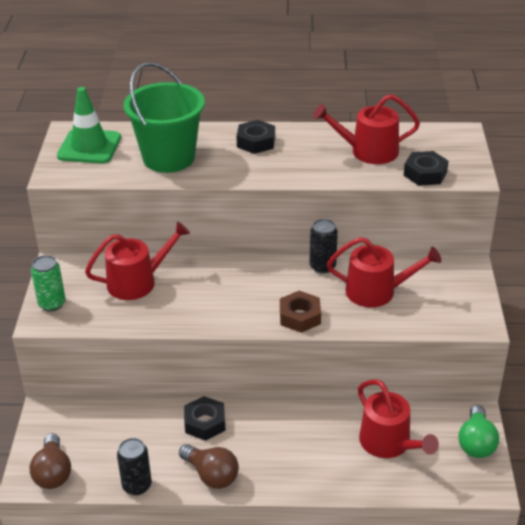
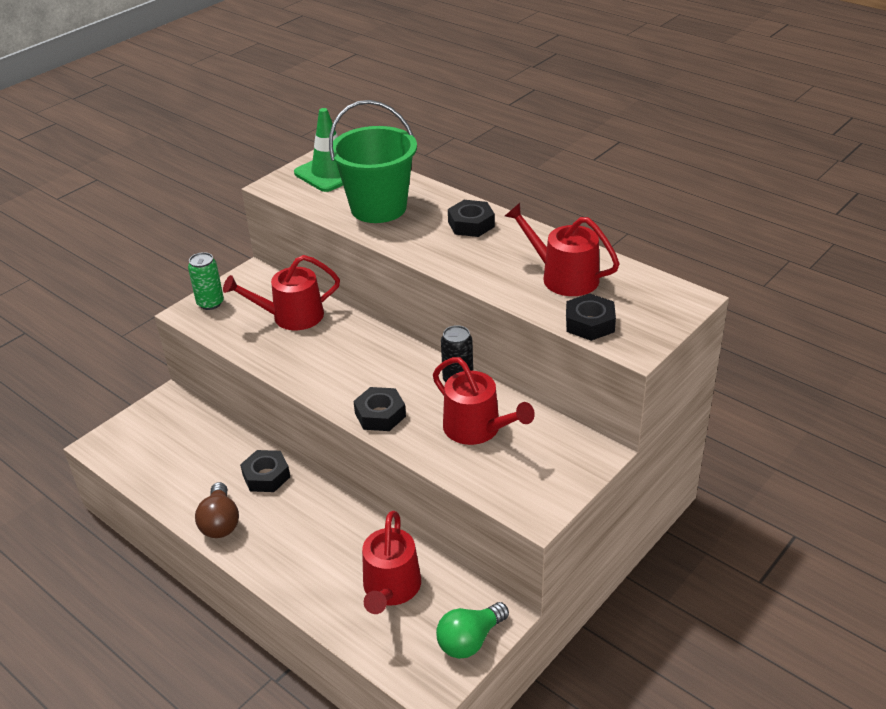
camera: 40 degrees right, 0 degrees up
brown light bulb [30,433,71,489] -> none
red watering can [85,221,190,300] -> red watering can turned 150 degrees clockwise [223,255,340,330]
black can [117,438,152,495] -> none
brown nut [280,291,321,333] -> black nut [353,387,406,431]

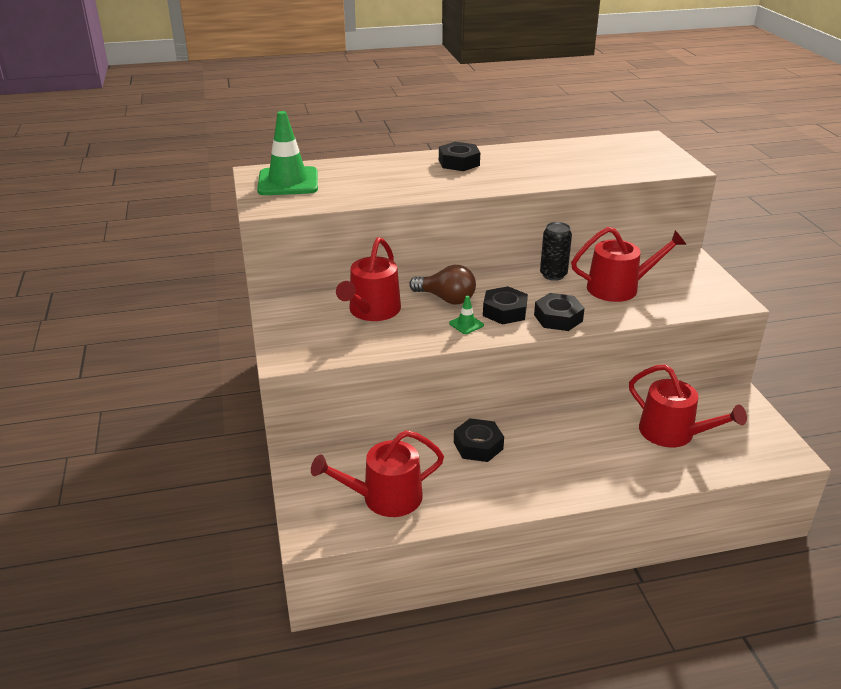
camera: 55 degrees left, 5 degrees down
green can [188,252,224,310] -> none
brown light bulb [195,482,239,538] -> brown light bulb moved to [409,265,476,304]
green bucket [329,100,417,223] -> none
green light bulb [436,602,509,659] -> none
red watering can [505,203,620,296] -> red watering can moved to [311,430,444,517]
black nut [566,293,616,341] -> black nut moved to [483,286,528,325]
none -> green traffic cone [449,296,484,334]

